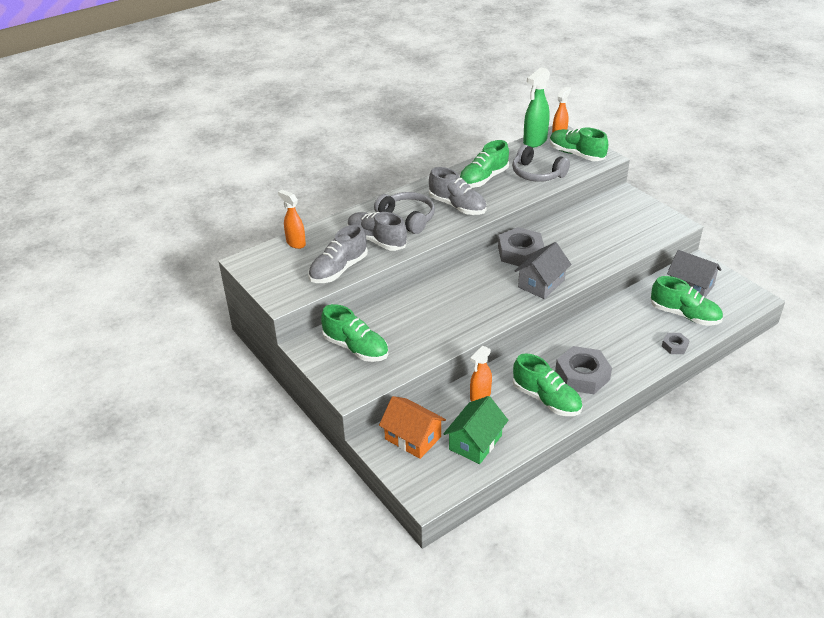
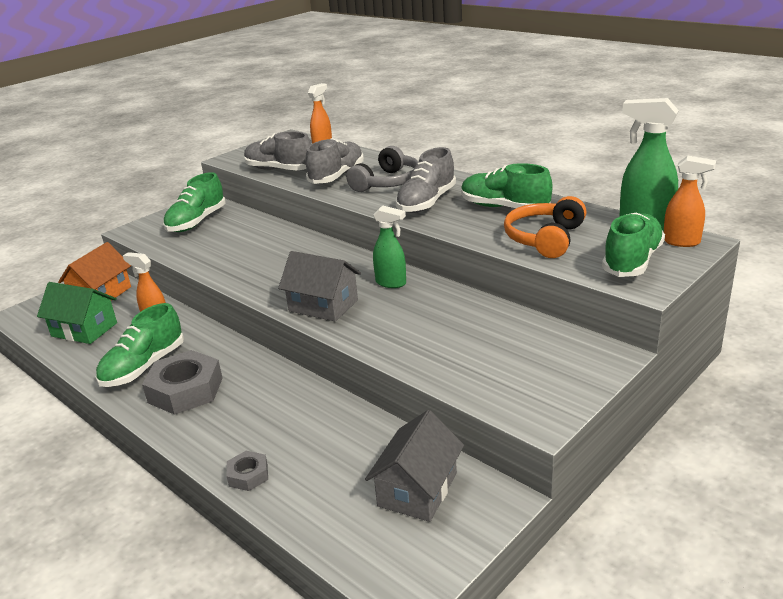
camera: 80 degrees right, 10 degrees down
grey nut [498,227,544,266] -> green spray bottle [373,206,406,288]
grey headphones [512,145,570,182] -> orange headphones [504,196,586,258]
green shoe [651,276,723,326] -> none

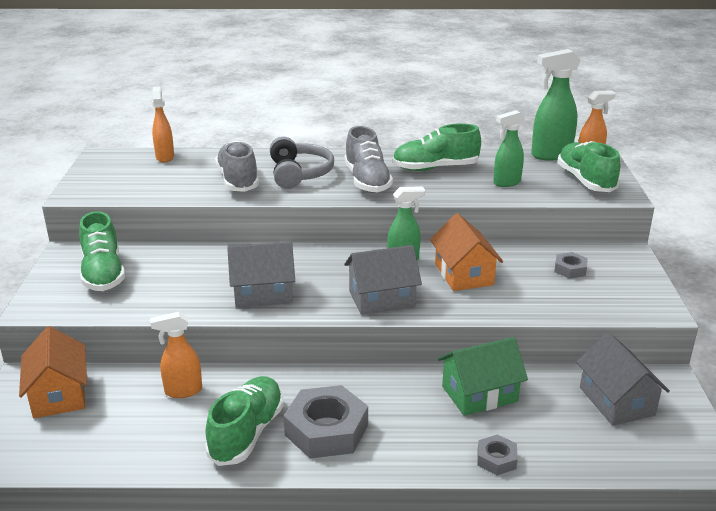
camera: 45 degrees left, 0 degrees up
green house [37,282,117,344] -> green house moved to [438,337,528,416]
green shoe [96,303,184,387] -> green shoe turned 150 degrees counterclockwise [205,376,284,466]
grey shoe [244,131,311,171] -> none
orange headphones [504,196,586,258] -> green spray bottle [493,110,525,187]
none -> grey house [227,242,295,308]
none -> orange house [430,213,503,291]
none -> grey nut [554,252,588,279]

